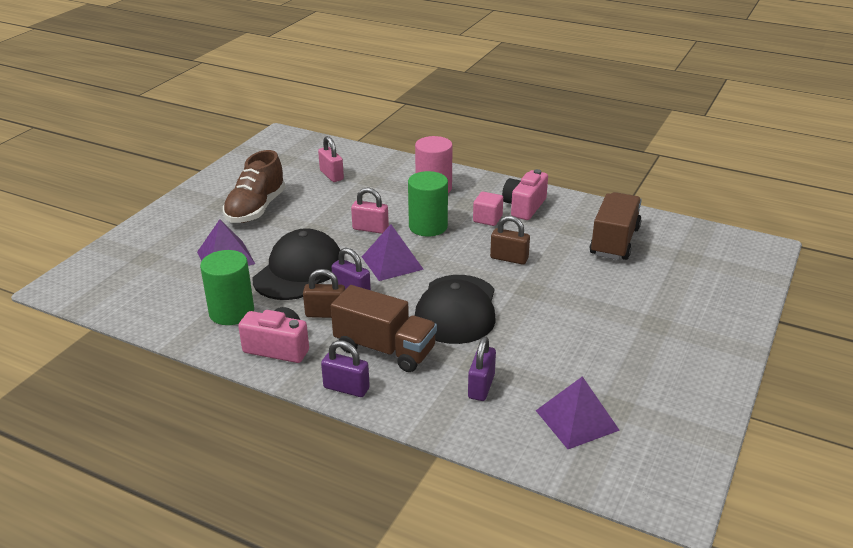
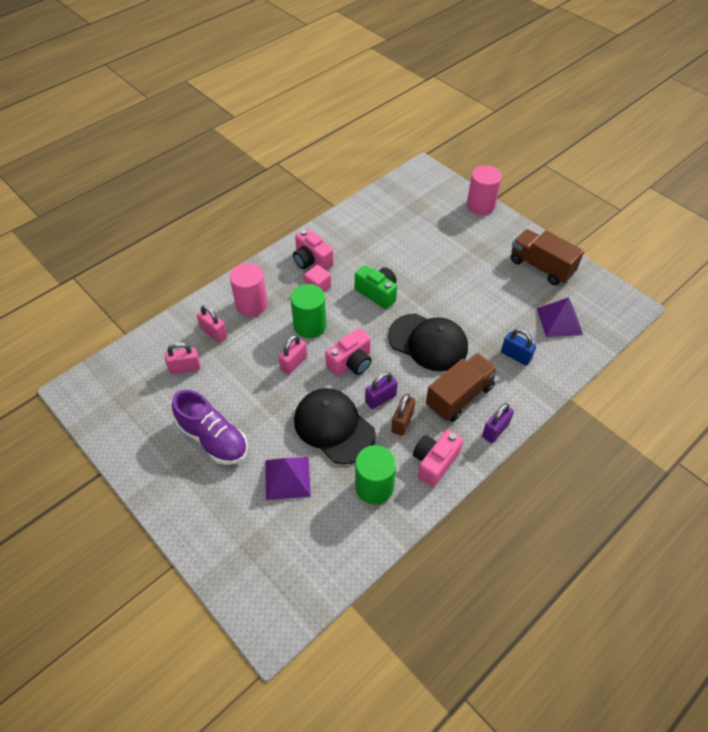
camera: 70 degrees left, 20 degrees up
brown shoe [223,150,285,223] -> purple shoe [172,390,248,465]
purple pyramid [362,224,424,281] -> pink camera [325,328,372,376]
purple padlock [468,336,496,401] -> blue padlock [501,329,536,366]
brown padlock [490,216,530,265] -> green camera [355,265,397,309]
brown truck [590,192,641,260] -> brown truck moved to [511,229,584,285]
none -> pink padlock [197,305,227,343]
none -> pink cylinder [467,166,502,215]

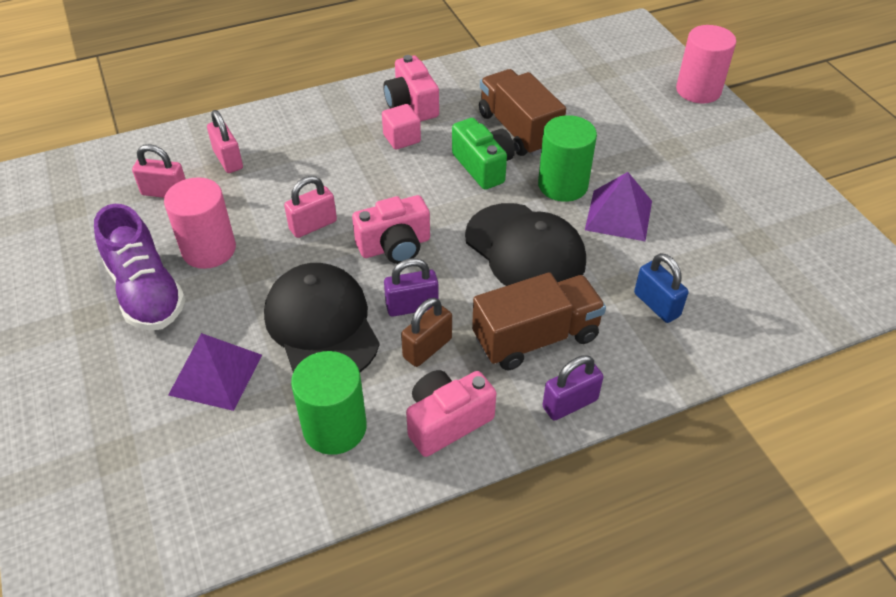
camera: 20 degrees right, 5 degrees down
pink cylinder [230,263,268,316] -> pink cylinder moved to [164,177,236,269]
green cylinder [290,284,326,338] -> green cylinder moved to [538,115,597,202]
brown truck [511,229,584,285] -> brown truck moved to [479,69,566,156]
purple pyramid [537,297,583,337] -> purple pyramid moved to [585,172,652,241]

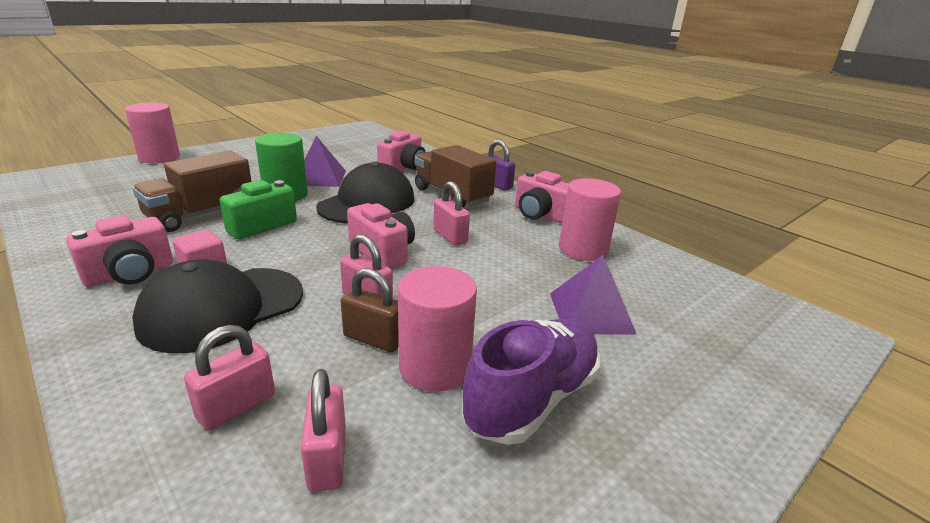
camera: 110 degrees left, 20 degrees down
black cap [264,263,380,372] -> black cap moved to [132,259,303,353]
green cylinder [291,351,367,455] -> pink cylinder [559,178,621,261]
purple padlock [384,258,439,317] -> pink padlock [434,181,470,246]
brown padlock [401,298,452,367] -> brown padlock moved to [340,268,399,352]
blue padlock [634,253,689,323] -> pink camera [377,131,426,171]

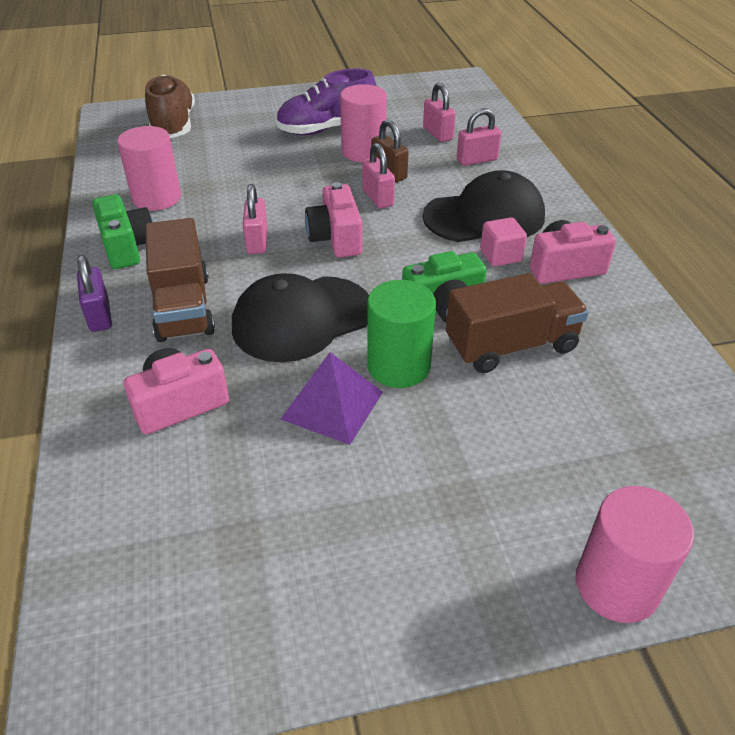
camera: 150 degrees left, 15 degrees up
pink padlock [300,369,346,492] -> pink padlock turned 45 degrees counterclockwise [423,83,456,142]
pink camera [515,171,569,223] -> green camera [92,194,153,269]
purple pyramid [550,255,637,335] -> none
none -> brown shoe [145,75,195,138]

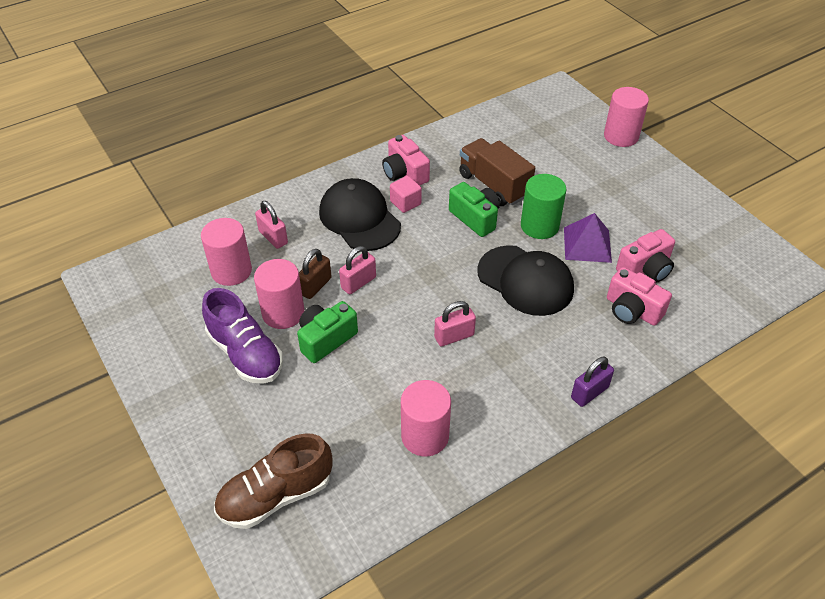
camera: 110 degrees left, 5 degrees up
green camera [92,194,153,269] -> green camera moved to [297,301,358,363]
brown truck [145,218,215,342] -> none
pink camera [305,182,362,257] -> pink camera moved to [616,229,675,283]
pink padlock [423,83,456,142] -> pink cylinder [201,218,252,286]

